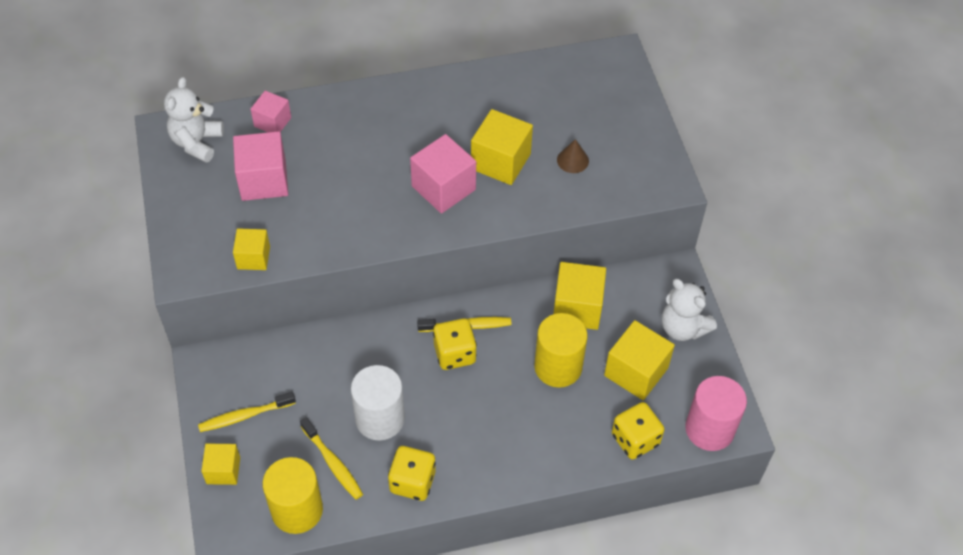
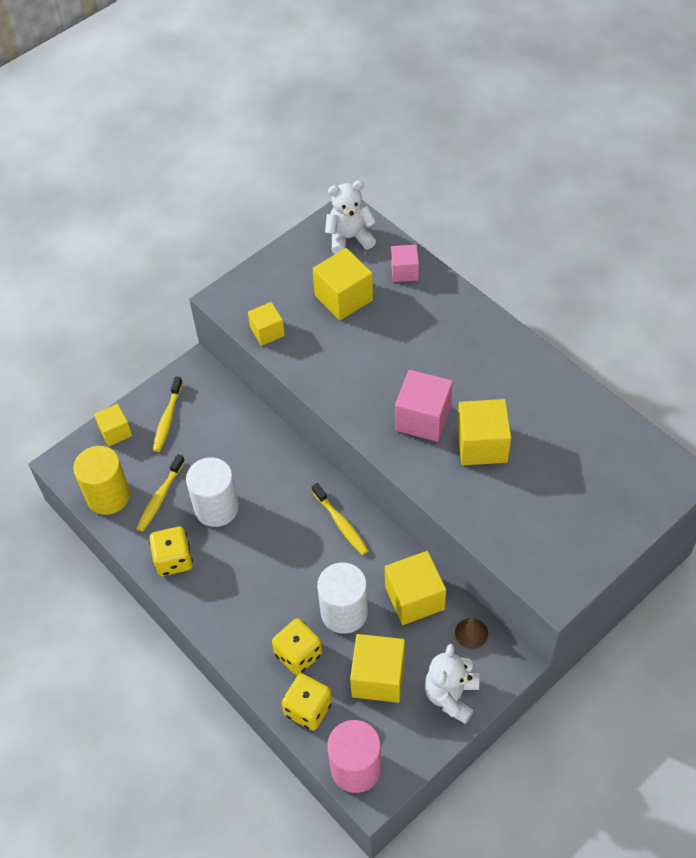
camera: 65 degrees right, 0 degrees up
yellow toothbrush [198,392,296,432] -> yellow toothbrush turned 120 degrees counterclockwise [153,376,183,452]
pink cube [233,131,288,201] -> yellow cube [313,248,373,320]
yellow dice [433,318,477,370] -> yellow dice moved to [272,618,322,675]
yellow cylinder [534,313,588,388] -> white cylinder [317,562,368,634]
brown cone [557,139,589,173] -> brown cone moved to [455,618,488,649]

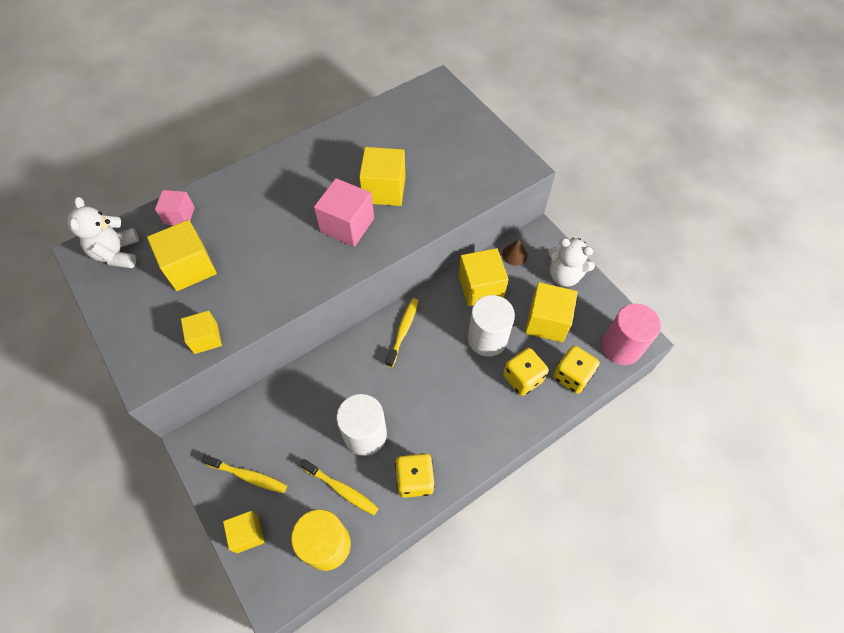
camera: 85 degrees left, 5 degrees up
yellow toothbrush [312,483,369,555] -> yellow toothbrush turned 45 degrees counterclockwise [386,298,418,367]

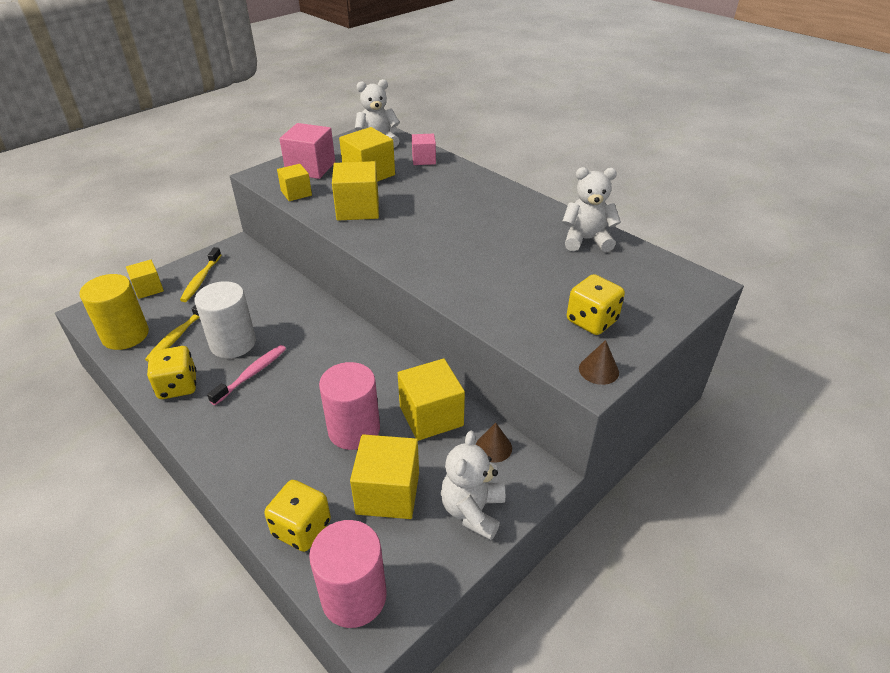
camera: 80 degrees right, 20 degrees down
pink cube [314,178,374,247] -> pink cube moved to [279,123,335,179]
yellow cube [359,147,406,206] -> yellow cube moved to [332,161,379,221]
yellow toothbrush [386,298,418,367] -> none
white cylinder [468,295,515,357] -> pink cylinder [319,362,380,450]
yellow dice [503,348,549,396] -> yellow dice moved to [567,274,625,335]
none -> pink toothbrush [207,345,286,405]
none -> white teddy bear [562,167,621,252]
none -> brown cone [579,340,619,385]

